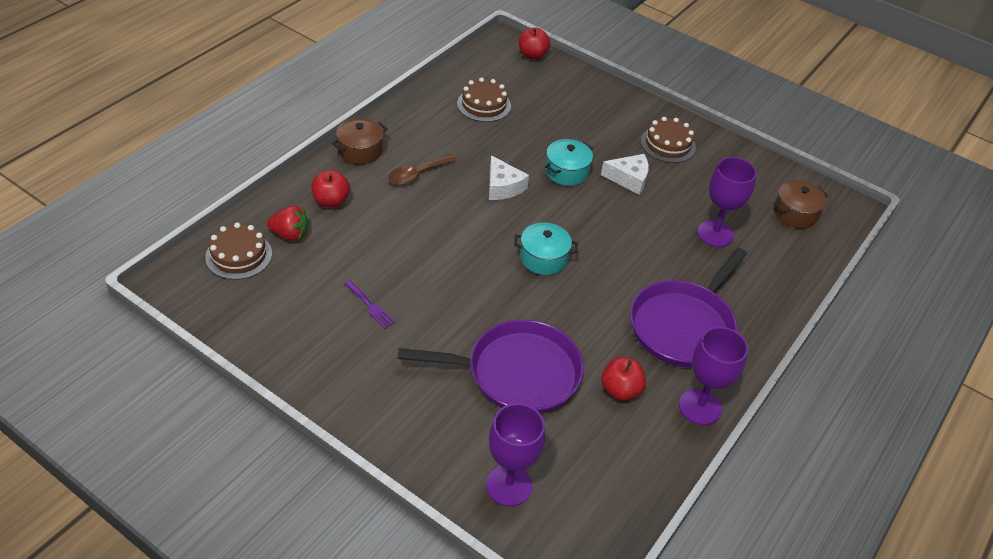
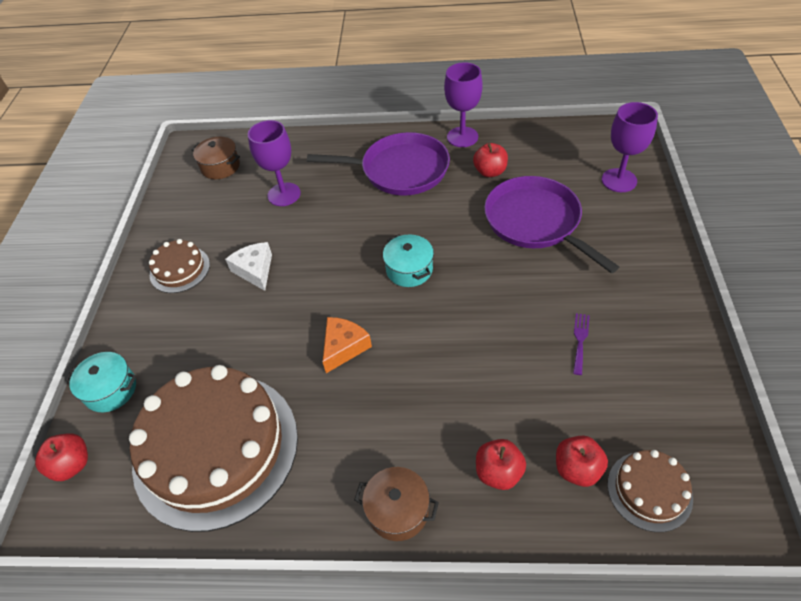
camera: 115 degrees left, 5 degrees up
red strawberry [267,206,309,241] -> red apple [556,435,608,487]
brown spoon [388,155,457,185] -> none
brown cake [457,77,511,122] -> brown cake [129,365,298,532], size x2.21
white cheese [489,155,529,200] -> orange cheese [323,317,372,373]
turquoise pot [545,139,593,186] -> turquoise pot moved to [65,352,136,412]

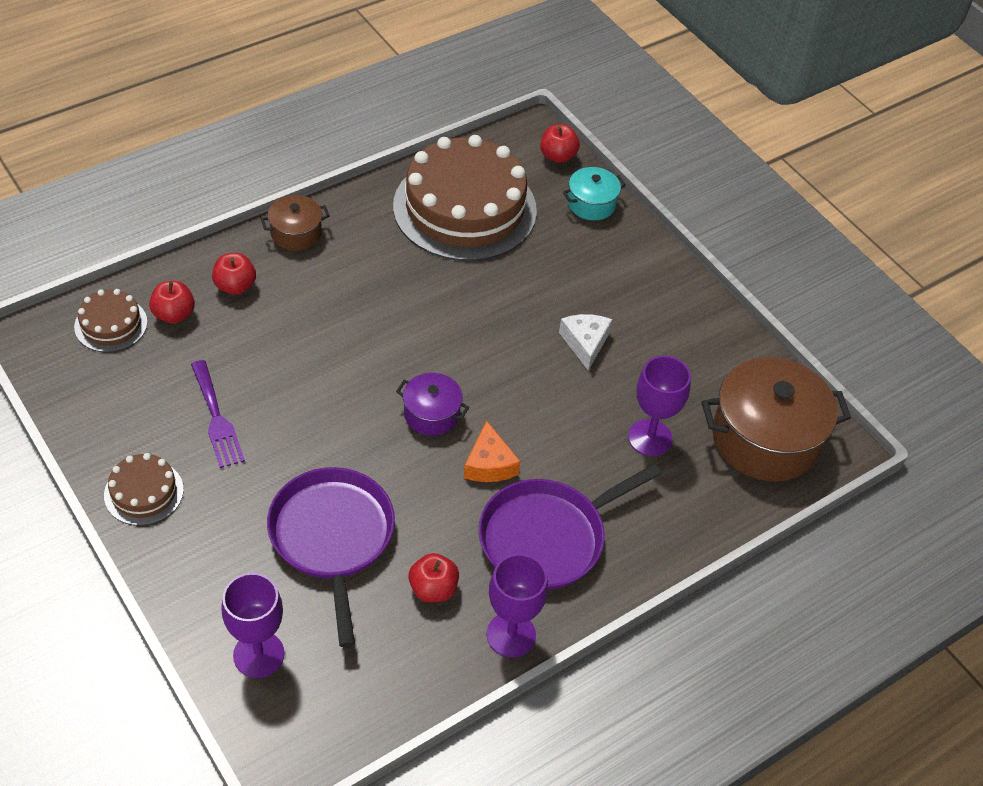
camera: 135 degrees right, 0 degrees up
brown cake [149,239,210,293] -> brown cake moved to [104,453,184,526]
brown pot [191,137,240,179] -> brown pot [702,357,851,481], size x1.97
white cheese [225,242,272,291] -> white cheese turned 120 degrees counterclockwise [559,314,612,370]
orange cheese [323,317,372,373] -> orange cheese moved to [464,421,520,482]
turquoise pot [383,234,434,287] -> purple pot [396,373,469,436]
purple pan [484,176,619,273] -> purple pan turned 120 degrees counterclockwise [267,467,395,647]
purple fork [573,313,590,375] -> purple fork [191,360,245,468], size x1.68

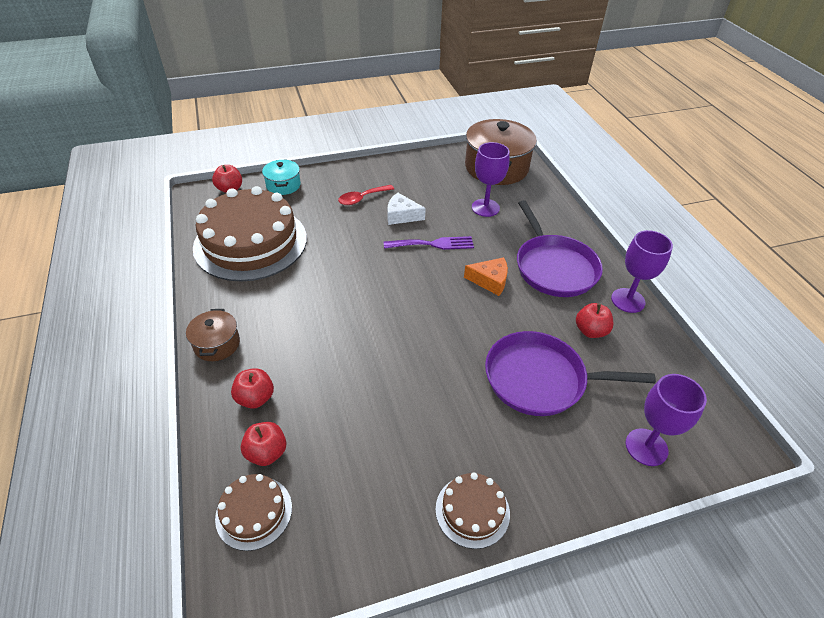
camera: 70 degrees left, 5 degrees down
purple fork [191,360,245,468] -> purple fork moved to [384,236,474,250]
purple pot [396,373,469,436] -> none
none -> red spoon [338,185,394,205]

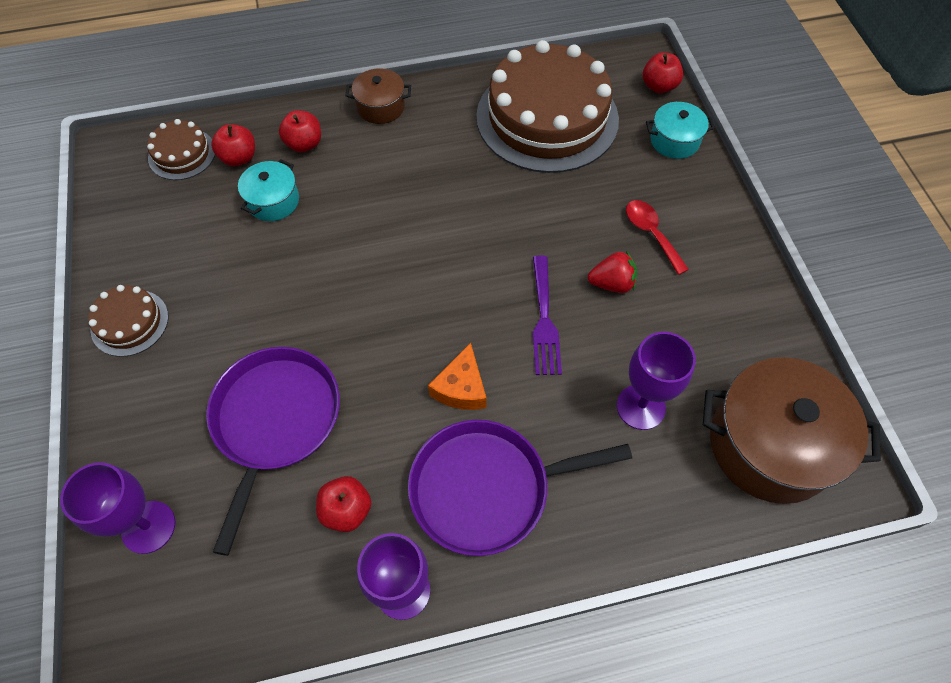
camera: 95 degrees right, 15 degrees up
white cheese [387,193,426,225] -> red strawberry [588,251,637,293]
none -> turquoise pot [238,159,299,221]

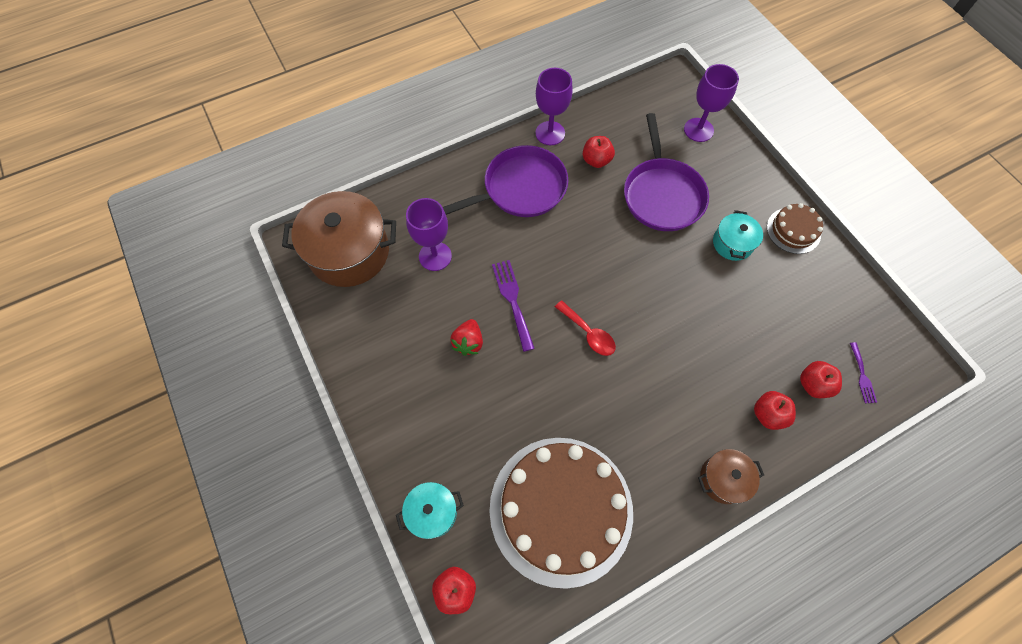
camera: 165 degrees right, 5 degrees up
brown cake [147,119,215,180] -> purple fork [850,342,877,403]
turquoise pot [238,159,299,221] -> turquoise pot moved to [713,210,763,261]
orange cheese [428,343,487,410] -> none
red strawberry [588,251,637,293] -> red strawberry turned 60 degrees counterclockwise [450,319,483,356]
red spoon [626,200,689,275] -> red spoon moved to [555,300,616,356]

